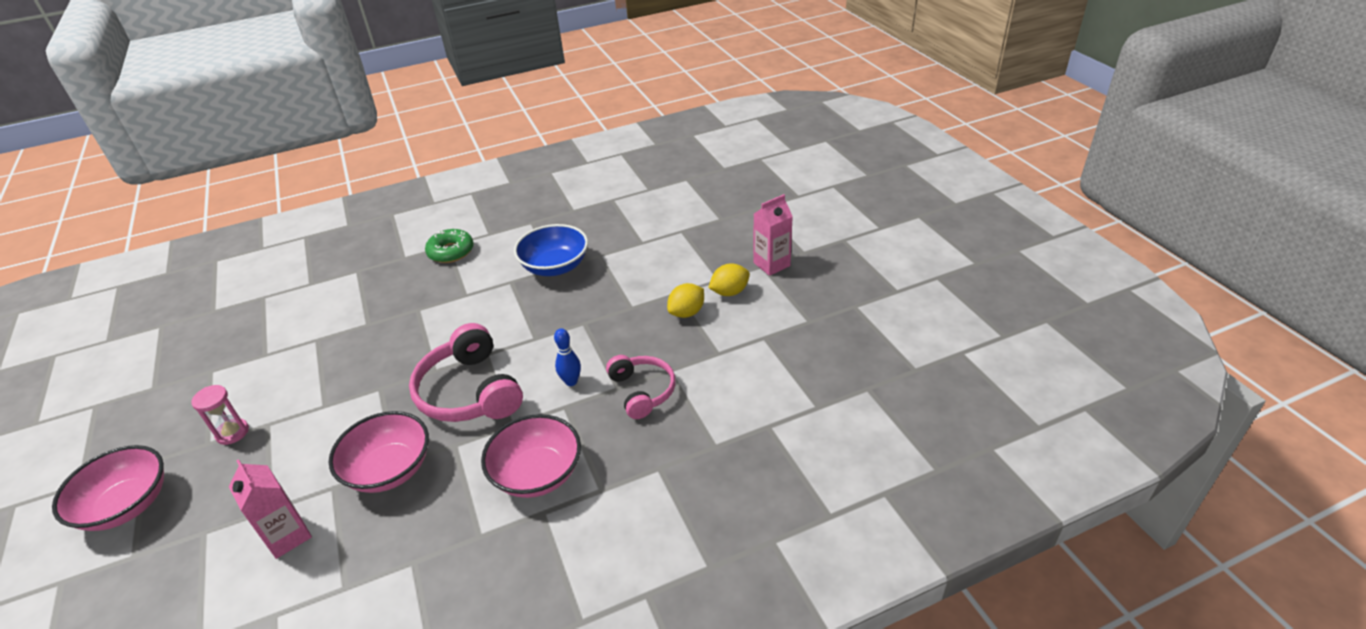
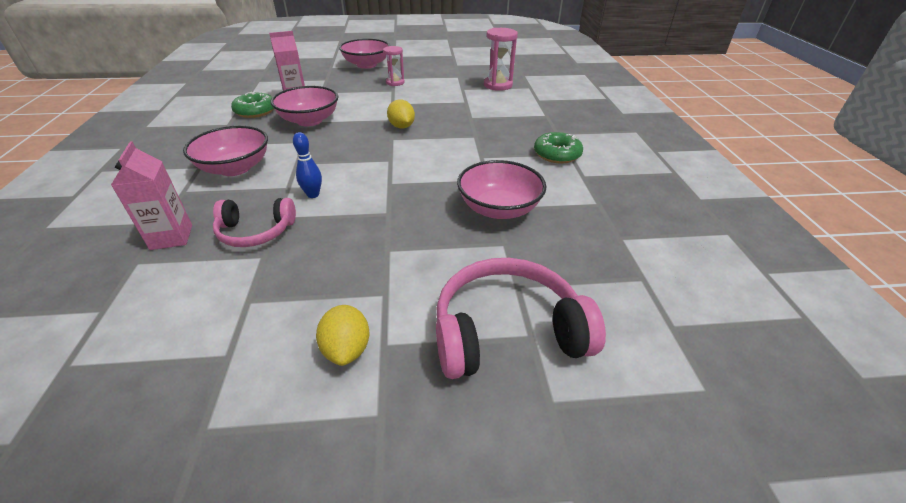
camera: 105 degrees right, 0 degrees up
pink headphones [409,323,523,422] -> pink headphones moved to [436,258,606,379]
blue bowl [514,224,588,276] -> pink bowl [457,160,546,219]
yellow lemon [667,283,704,318] -> yellow lemon moved to [387,100,415,129]
pink carton [754,194,793,276] -> pink carton moved to [111,141,192,250]
none -> green donut [231,91,274,118]
none -> pink hourglass [484,28,518,91]

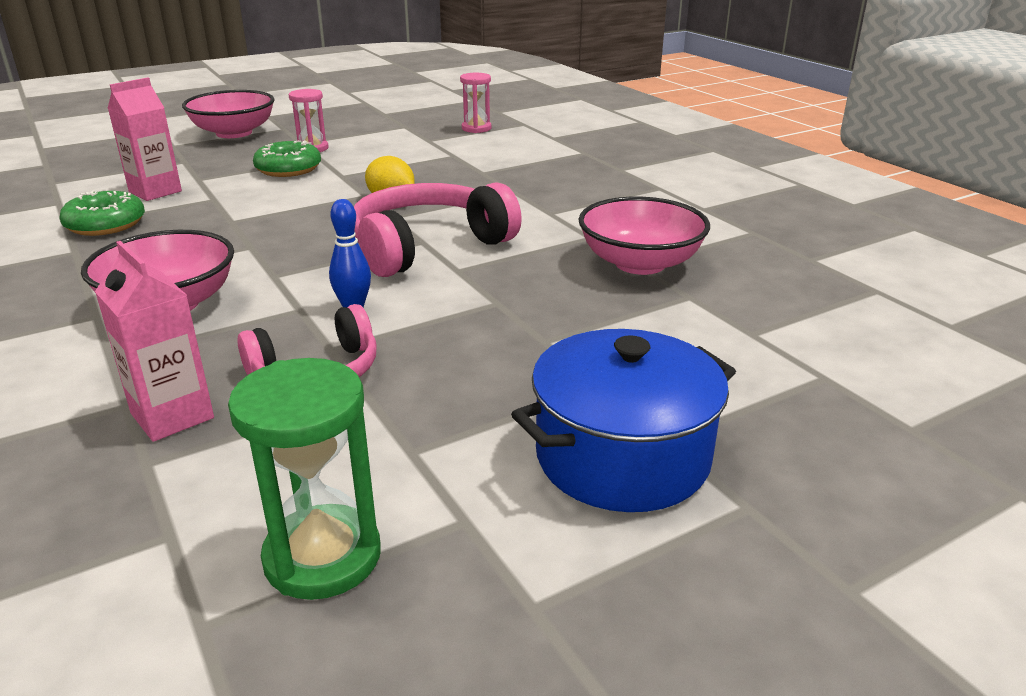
camera: 25 degrees left, 10 degrees down
pink bowl [271,86,338,126] -> none
yellow lemon [316,305,370,366] -> blue pot [511,329,736,512]
pink headphones [436,258,606,379] -> pink headphones moved to [354,182,522,277]
pink hourglass [484,28,518,91] -> pink hourglass [460,73,492,133], size x0.65
green donut [534,132,583,164] -> green donut moved to [253,140,321,177]
none -> green hourglass [228,358,380,600]

